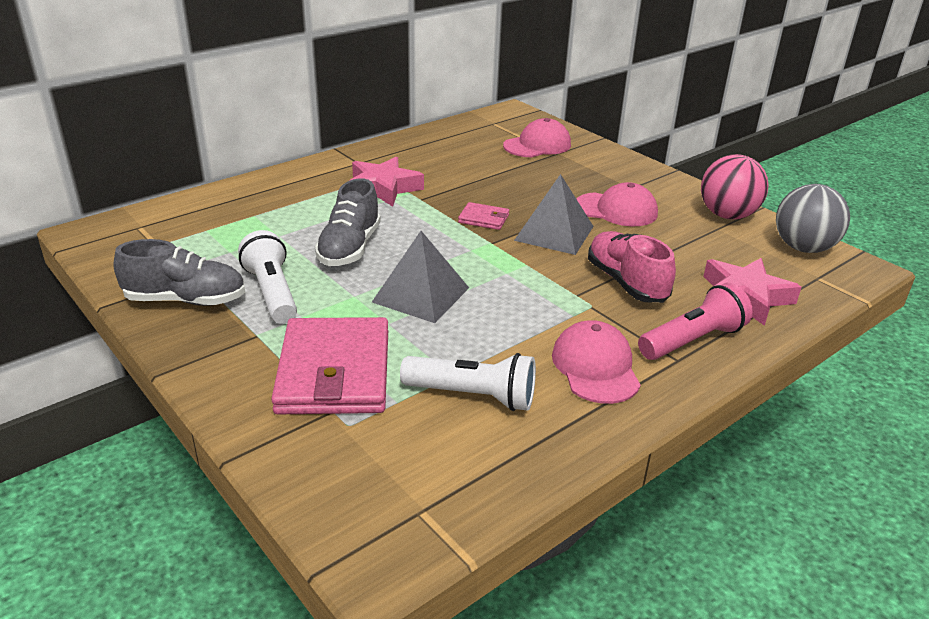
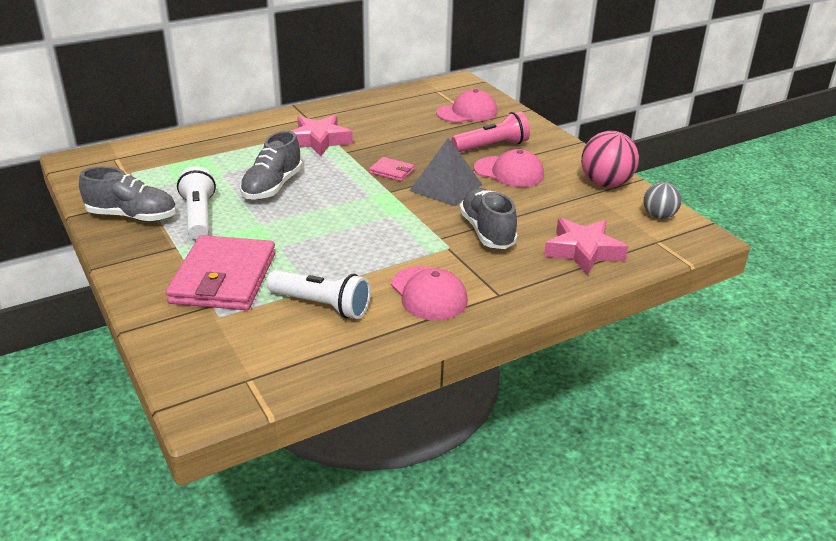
camera: 10 degrees right, 0 degrees up
grey pyramid [372,231,469,323] -> none
pink cap [552,320,641,404] -> pink cap turned 150 degrees clockwise [391,266,468,320]
pink shoe [588,231,676,303] -> grey shoe [459,188,518,249]
pink flashlight [638,283,753,360] -> pink flashlight moved to [451,111,530,152]
grey ball [776,184,850,253] -> grey ball [643,182,681,219], size x0.62

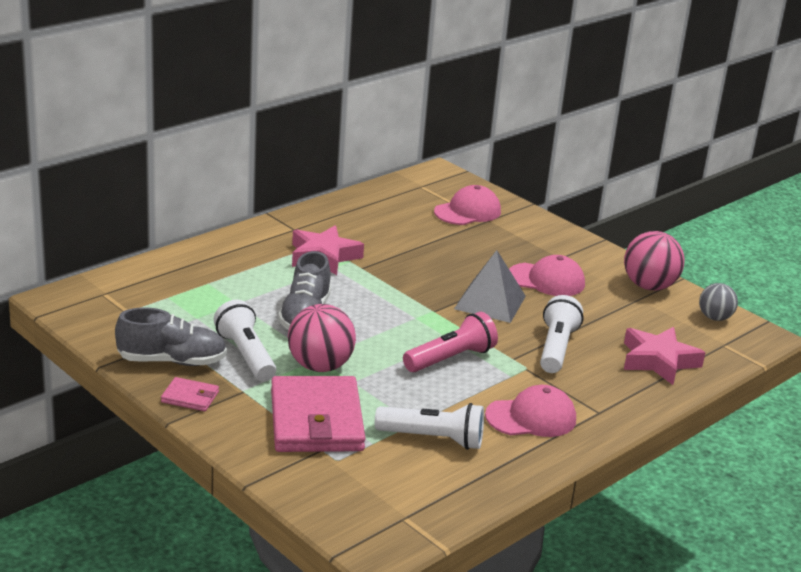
camera: 15 degrees left, 5 degrees down
pink wallet [369,157,415,181] -> pink wallet moved to [161,377,219,411]
pink cap [391,266,468,320] -> pink cap turned 60 degrees counterclockwise [485,385,576,437]
pink flashlight [451,111,530,152] -> pink flashlight moved to [403,312,498,372]
grey shoe [459,188,518,249] -> white flashlight [540,295,583,373]
none -> pink ball [288,304,356,372]

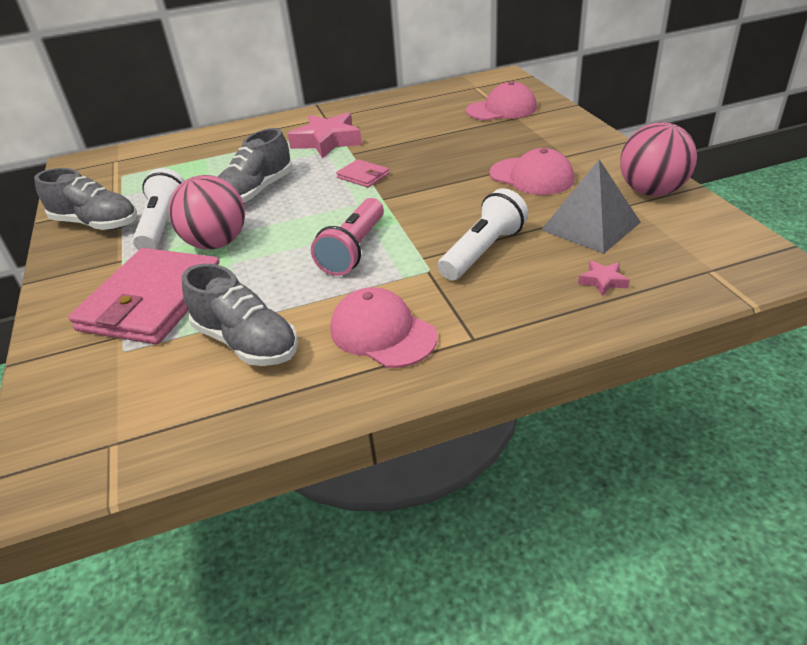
camera: 30 degrees right, 10 degrees up
pink wallet [161,377,219,411] -> pink wallet moved to [336,159,389,188]
white flashlight [375,403,484,450] -> grey shoe [182,264,298,366]
pink flashlight [403,312,498,372] -> pink flashlight turned 120 degrees clockwise [311,198,384,276]
grey pyramid [454,250,526,323] -> grey pyramid moved to [541,159,641,254]
pink cap [485,385,576,437] -> pink cap turned 150 degrees counterclockwise [330,287,437,368]
pink star [624,327,706,385] -> pink star [578,260,630,297], size x0.45
grey ball [699,283,738,321] -> none

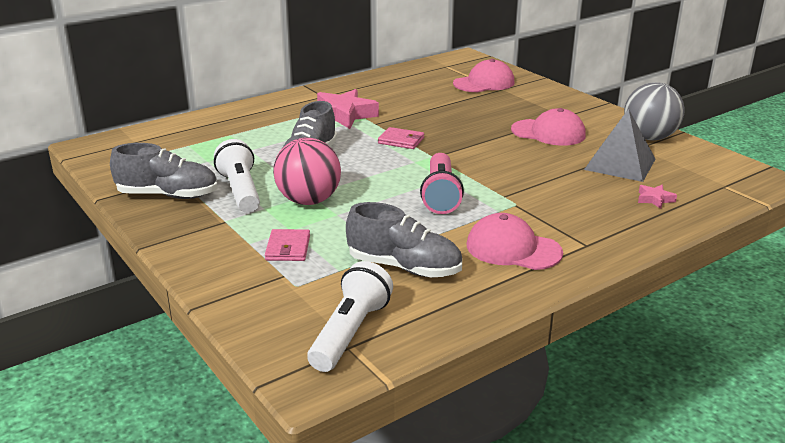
camera: 20 degrees left, 10 degrees down
pink wallet [69,248,220,344] -> pink wallet [265,229,310,261], size x0.44
white flashlight [438,188,528,280] -> white flashlight moved to [307,261,393,372]
pink ball [620,122,697,196] -> grey ball [624,82,685,140]

